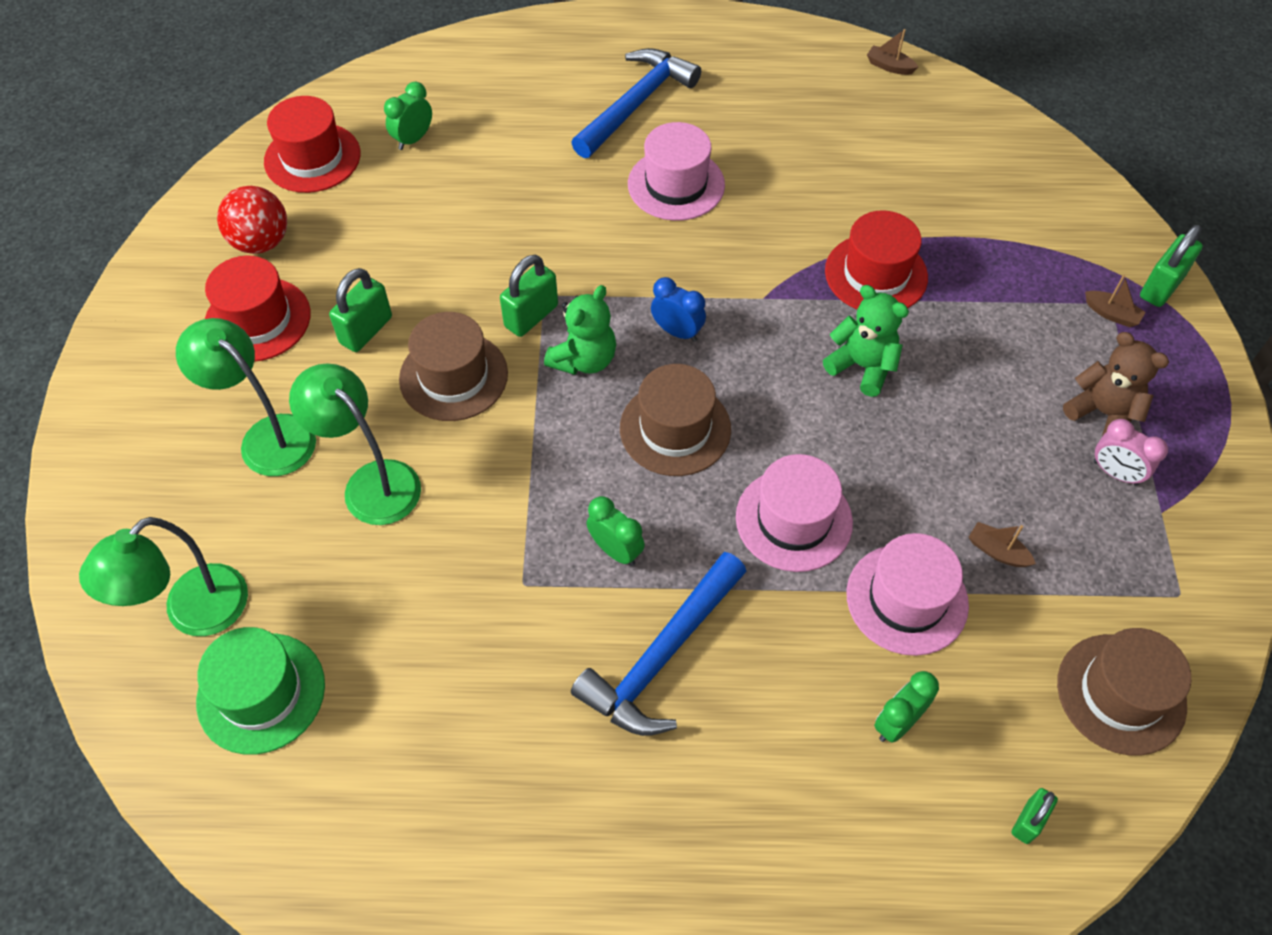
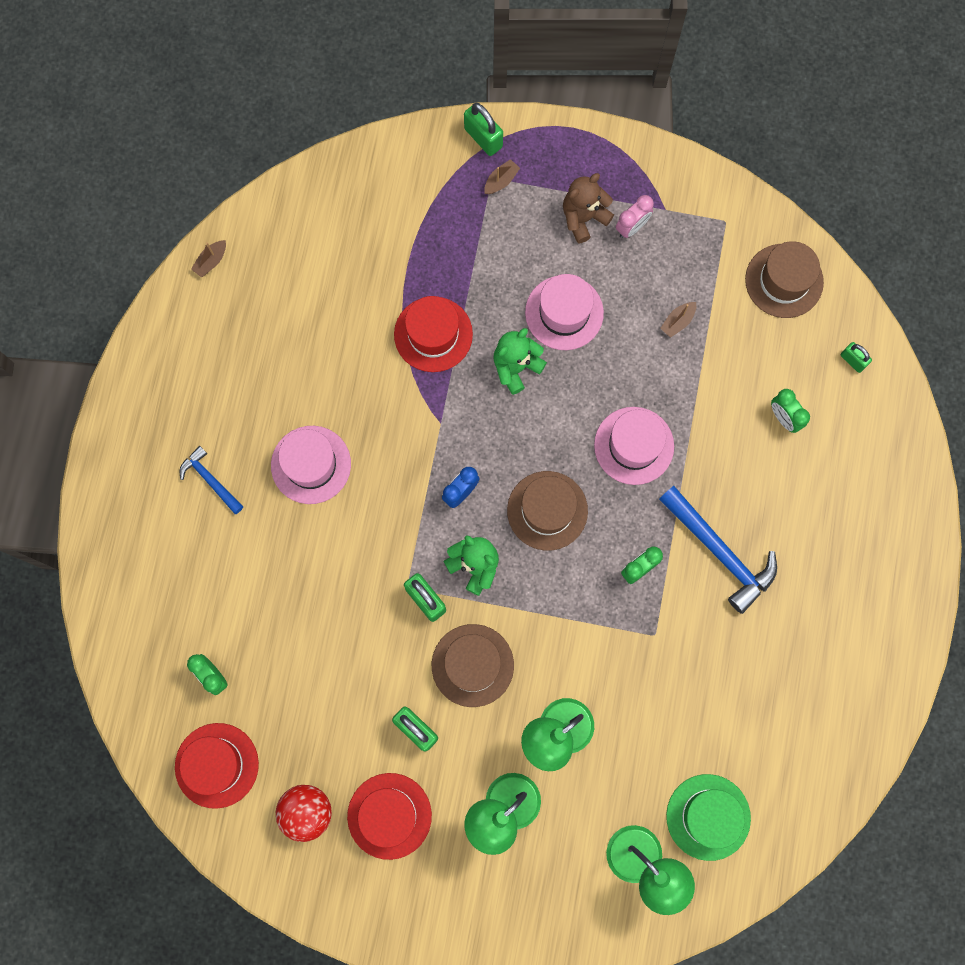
camera: 80 degrees left, 20 degrees up
blue hammer [571,48,701,158] -> blue hammer [180,446,243,514], size x0.56
pink hat [847,533,969,656] -> pink hat moved to [525,274,604,350]

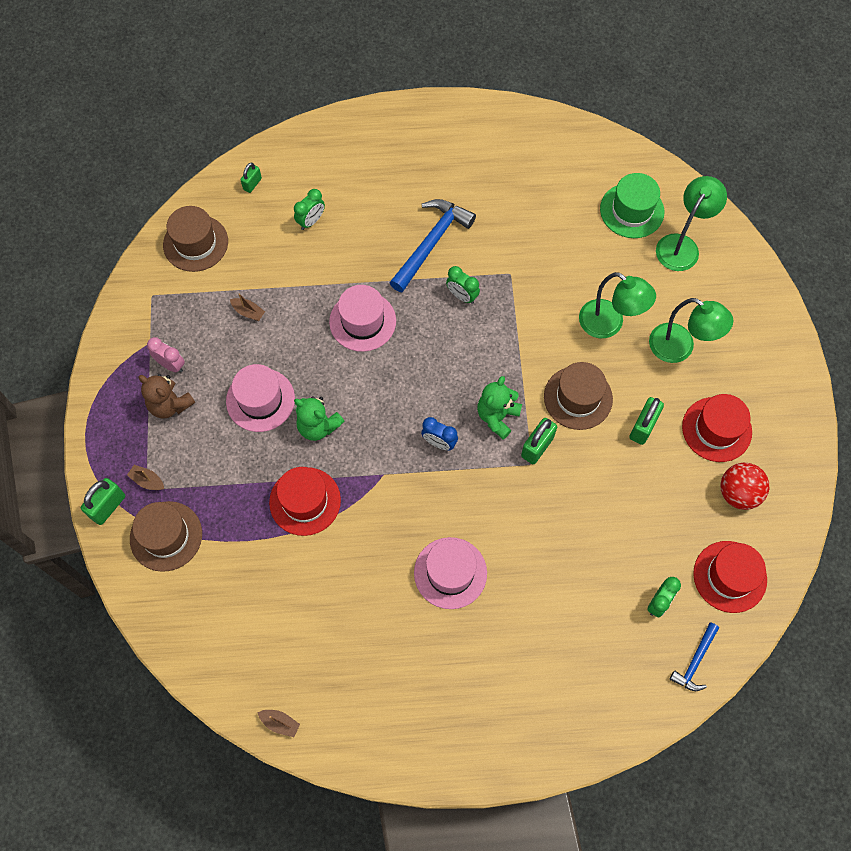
camera: 105 degrees left, 10 degrees down
blue hammer [180,446,243,514] -> blue hammer moved to [670,623,719,691]
brown hat [507,471,588,551] -> brown hat moved to [130,501,202,572]

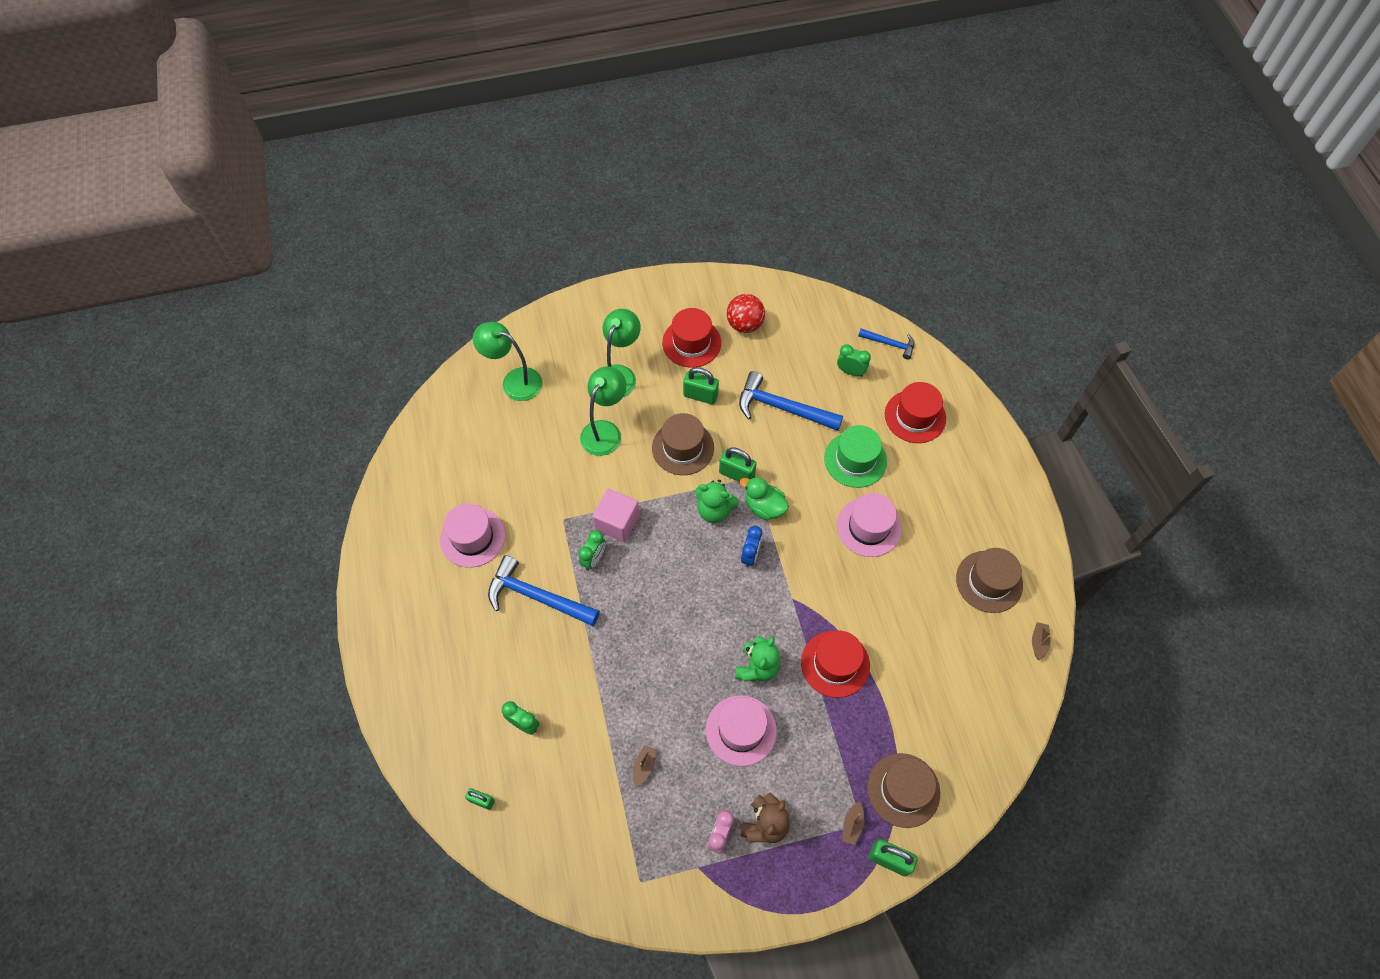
camera: 100 degrees left, 5 degrees down
brown hat [163,206,228,272] -> brown hat moved to [956,548,1023,613]
pink hat [329,285,396,352] -> pink hat moved to [440,503,505,568]
green hat [600,173,664,238] -> green hat moved to [824,425,887,488]
red hat [693,541,767,613] -> red hat moved to [885,382,946,443]
none -> pink cube [592,489,639,542]
none -> blue hammer [739,371,843,431]
none -> green duck [740,477,789,520]

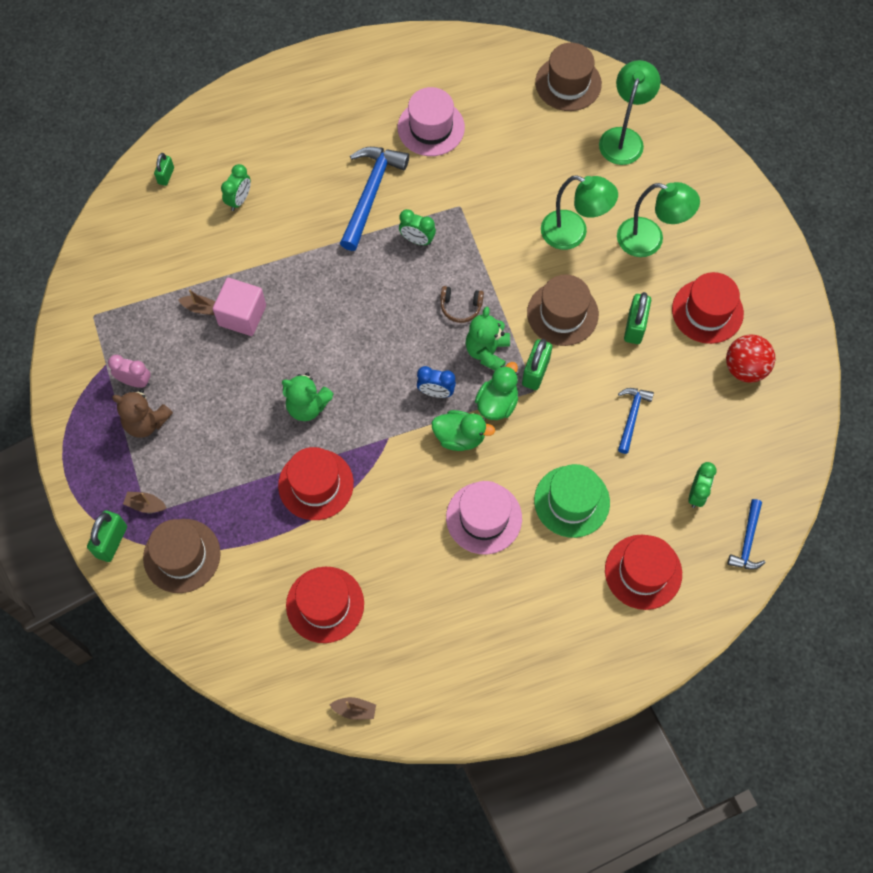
camera: 85 degrees right, 5 degrees up
pink cube [592,489,639,542] -> pink cube moved to [213,278,266,336]
pink hat [706,695,777,766] -> none
blue hammer [739,371,843,431] -> blue hammer [618,388,654,454], size x0.56
brown hat [956,548,1023,613] -> brown hat moved to [535,43,602,111]
none -> red hat [286,567,364,643]
none -> green duck [431,410,495,451]
none -> brown headphones [440,286,484,323]

